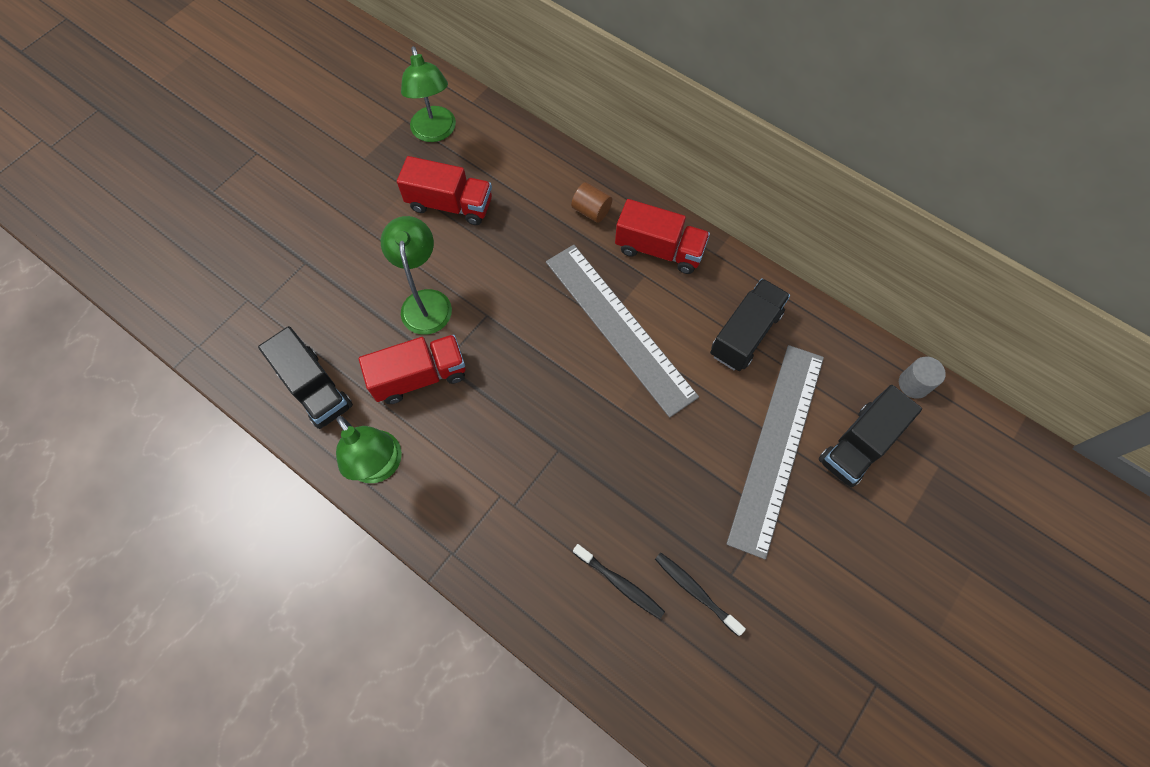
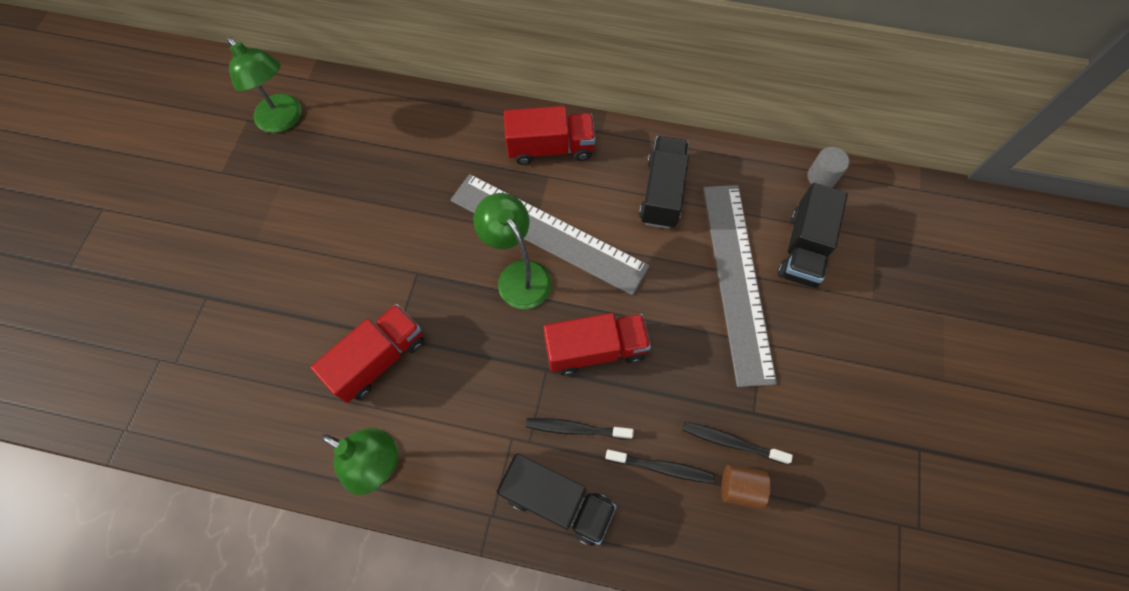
camera: 25 degrees left, 0 degrees up
black truck [258,326,353,429] -> black truck moved to [497,453,617,546]
green lamp [381,216,452,335] -> green lamp moved to [473,193,552,309]
red truck [397,156,492,225] -> red truck moved to [544,313,651,375]
brown cylinder [571,182,612,223] -> brown cylinder moved to [721,465,771,509]
none -> black toothbrush [526,418,634,440]

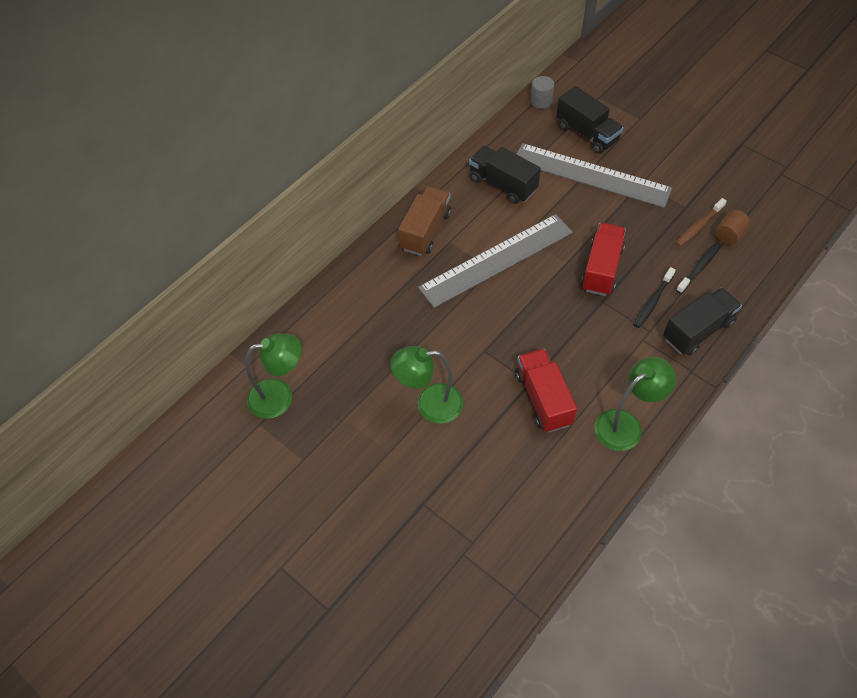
camera: 60 degrees left, 10 degrees down
green lamp [473,193,552,309] -> green lamp moved to [391,346,463,423]
red truck [504,106,596,165] -> brown truck [398,186,451,256]
black toothbrush [682,422,793,465] -> brown toothbrush [675,198,727,246]

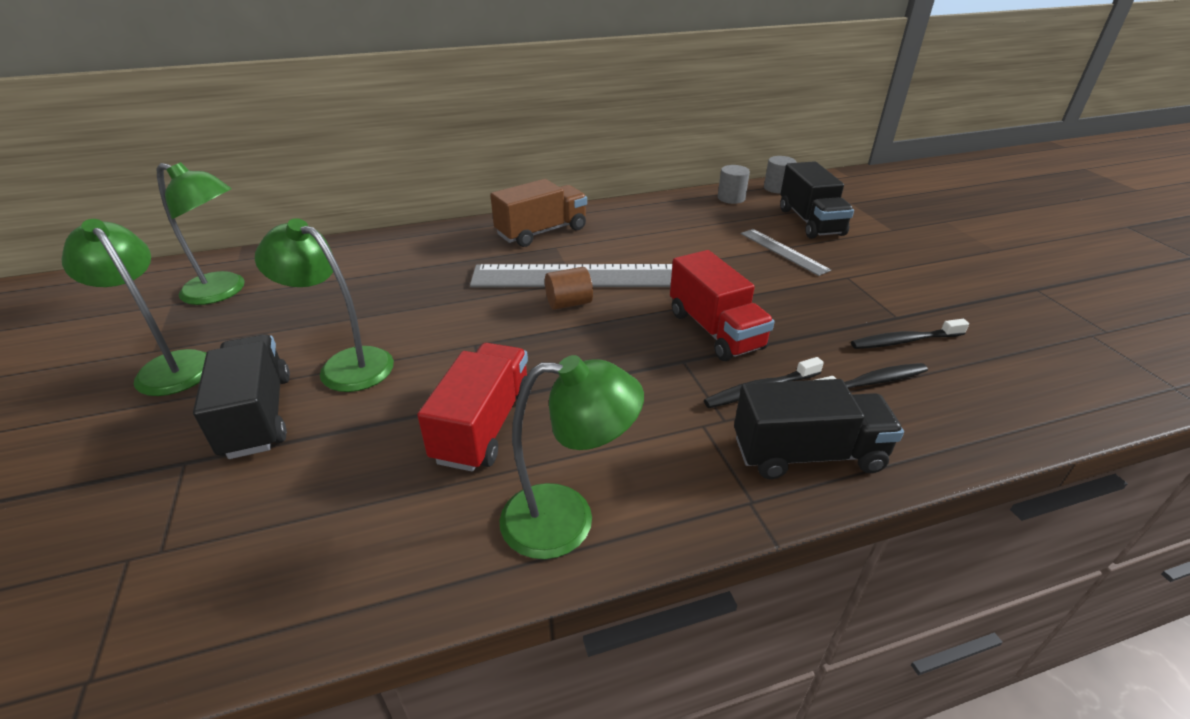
camera: 30 degrees right, 20 degrees down
black truck [469,146,541,204] -> black truck moved to [193,334,290,459]
grey ruler [517,143,672,208] -> grey ruler [741,229,831,276], size x0.47
red truck [581,223,626,296] -> red truck turned 105 degrees clockwise [670,250,774,361]
brown toothbrush [675,198,727,246] -> black toothbrush [851,319,969,349]
brown cylinder [715,210,750,245] -> brown cylinder moved to [545,267,593,310]
none -> green lamp [62,219,207,396]
none -> grey cylinder [718,165,750,204]

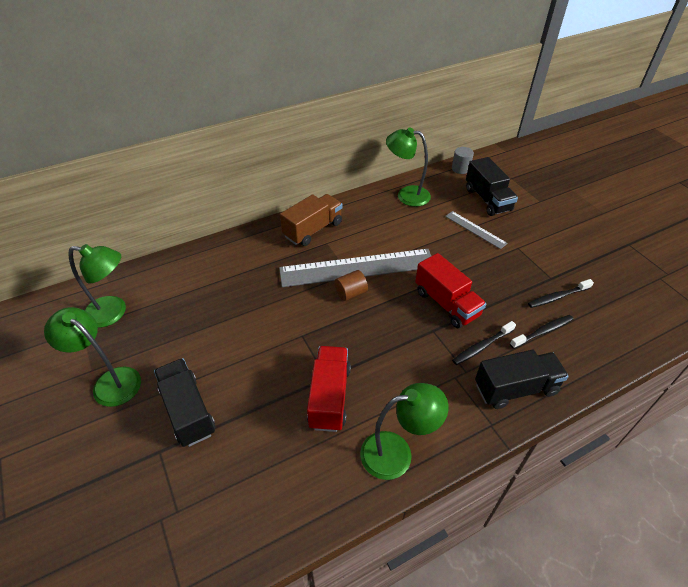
camera: 10 degrees left, 10 degrees up
green lamp [255,218,394,392] -> green lamp moved to [386,128,431,207]
grey cylinder [718,165,750,204] -> none

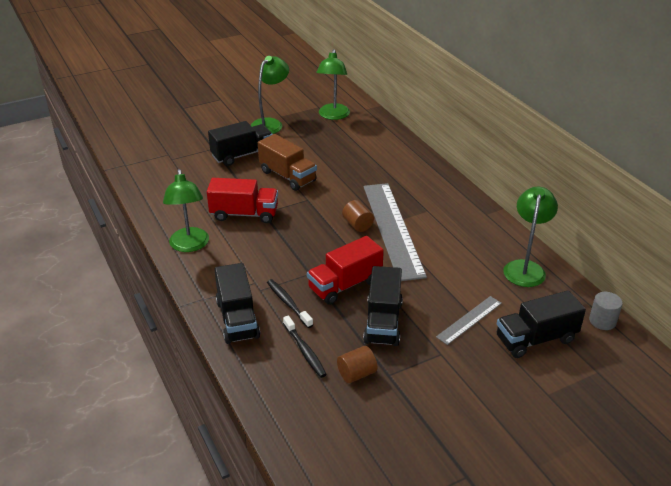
camera: 90 degrees right, 10 degrees down
brown truck [280,194,343,246] -> brown truck moved to [258,134,317,191]
black toothbrush [528,279,594,308] -> brown cylinder [337,346,377,383]
none -> black truck [363,266,403,346]

